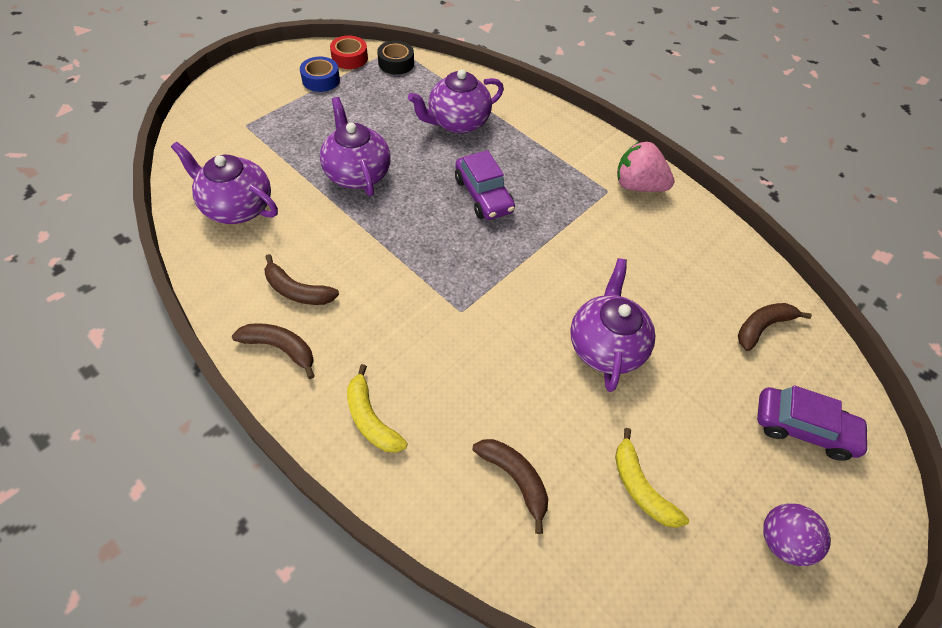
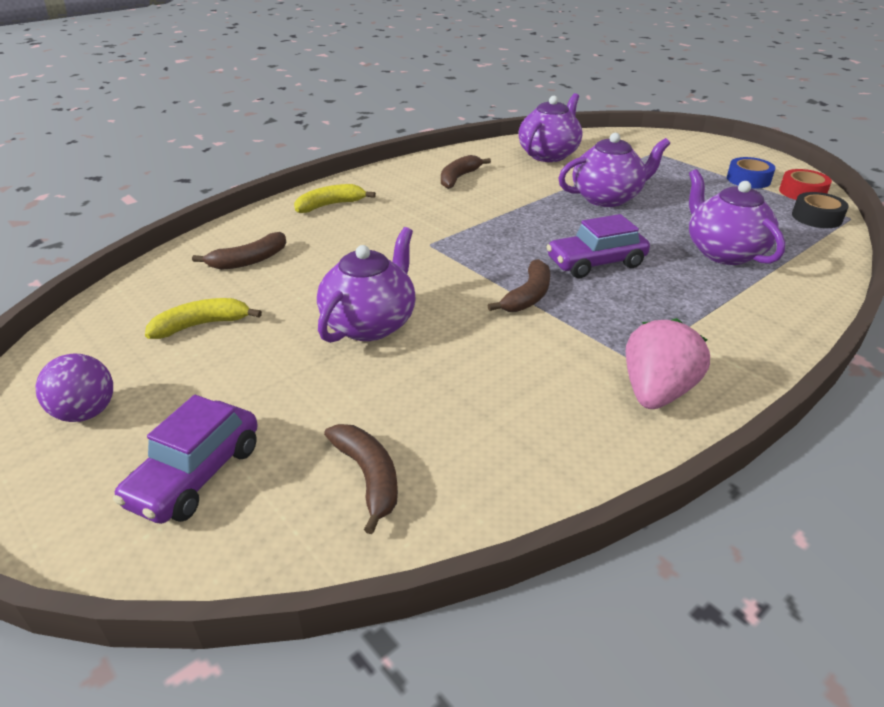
camera: 100 degrees right, 20 degrees down
brown banana [232,323,314,379] -> brown banana moved to [488,259,550,312]
purple teapot [570,258,655,392] -> purple teapot turned 75 degrees counterclockwise [317,227,416,343]

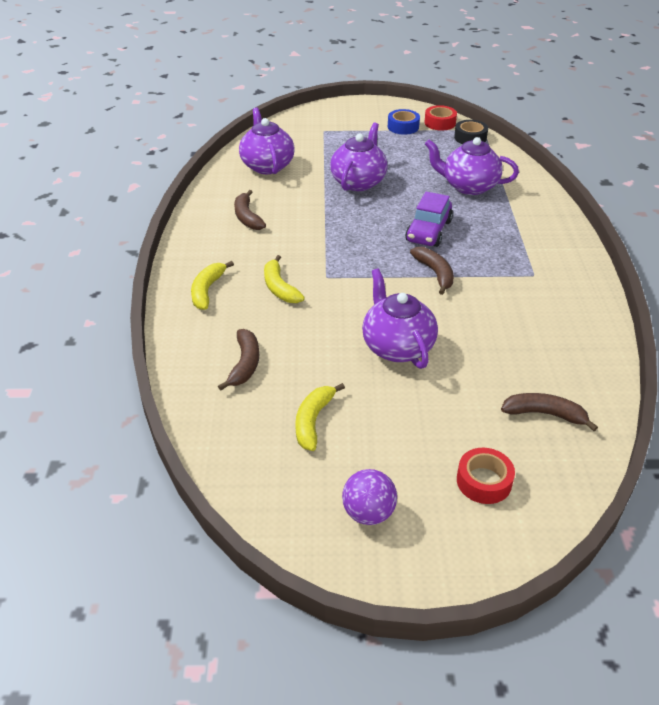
camera: 50 degrees left, 5 degrees up
purple car [113,395,258,524] -> red tape [457,448,515,504]
pink strawberry [626,318,710,409] -> none
none -> yellow banana [264,255,305,303]

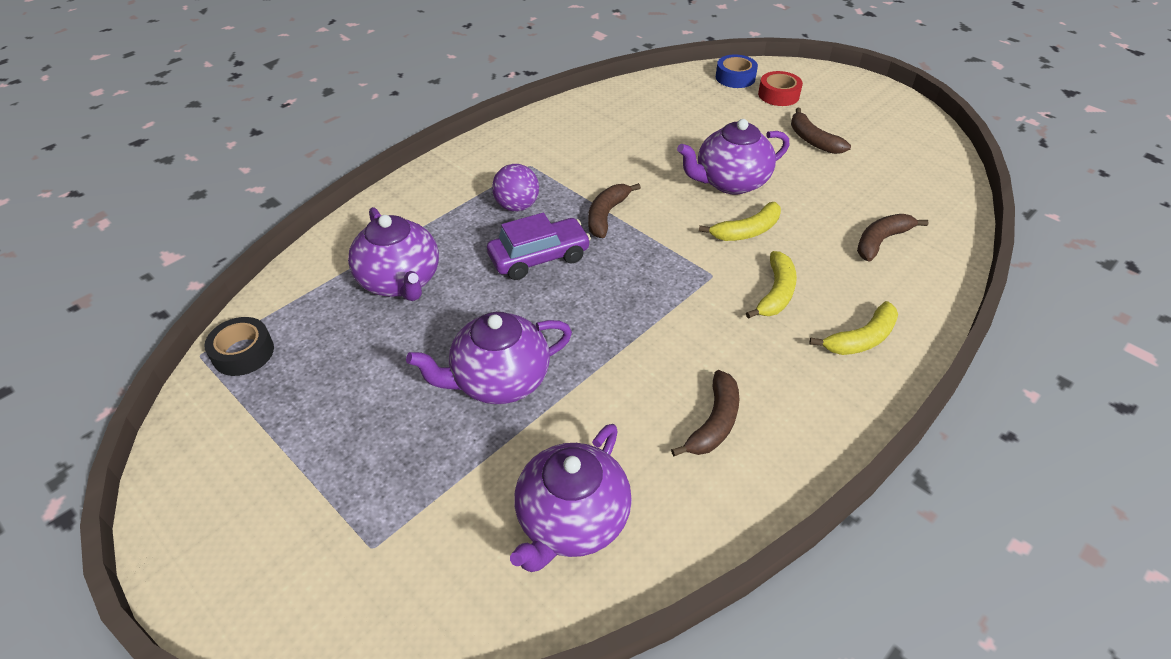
camera: 135 degrees left, 5 degrees up
yellow banana [295,383,345,451] -> yellow banana moved to [699,202,781,241]
purple ball [342,469,397,525] -> purple ball moved to [492,164,539,211]
purple teapot [362,268,438,369] -> purple teapot turned 45 degrees clockwise [677,119,789,195]
blue tape [388,109,420,135] -> blue tape moved to [716,54,758,88]
red tape [424,105,457,131] -> none
brown banana [501,393,598,431] -> brown banana moved to [791,108,851,154]

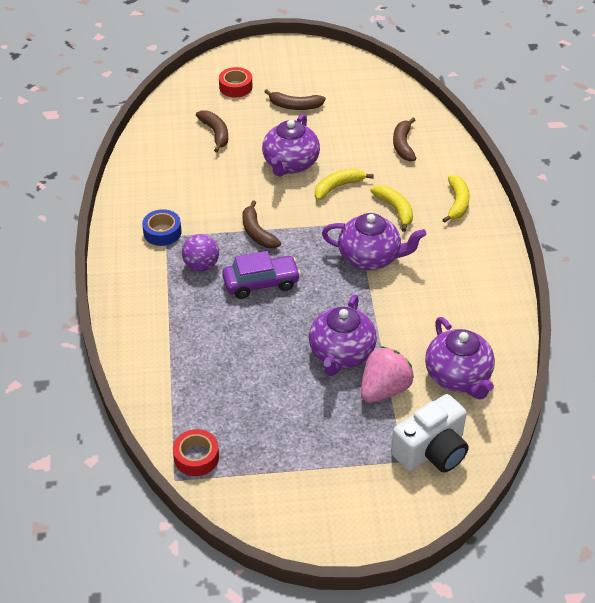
camera: 50 degrees left, 0 degrees up
black tape [204,317,274,376] -> red tape [173,429,219,476]
purple teapot [348,207,439,301] -> purple teapot moved to [322,213,426,270]
purple car [487,213,591,280] -> purple car turned 60 degrees clockwise [222,251,301,299]
brown banana [671,370,739,456] -> brown banana moved to [196,110,228,152]
yellow banana [699,202,781,241] -> yellow banana turned 135 degrees counterclockwise [315,169,374,200]
blue tape [716,54,758,88] -> blue tape moved to [142,209,182,246]
none -> pink strawberry [361,346,414,403]
none -> white camera [391,394,469,473]

